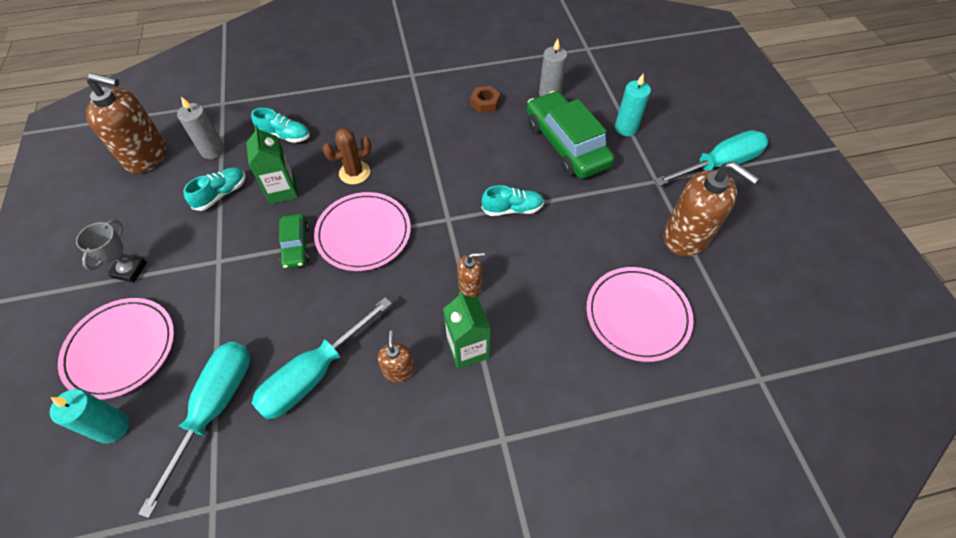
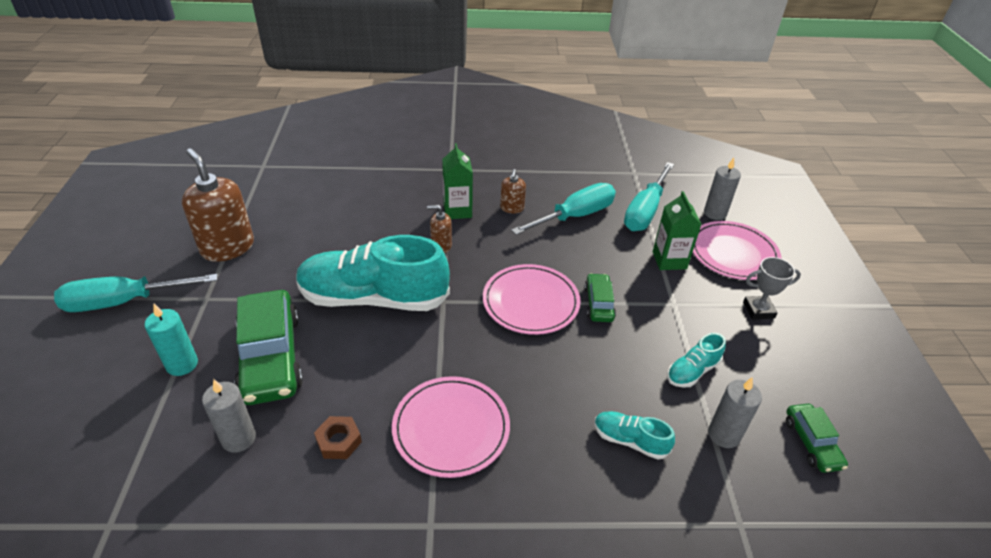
camera: 170 degrees left, 15 degrees down
turquoise candle [50,389,129,444] -> grey candle [704,158,741,220]
grey trophy [76,219,147,283] -> grey trophy turned 60 degrees clockwise [743,257,801,320]
brown soap dispenser [86,73,167,174] -> green car [786,404,848,473]
green carton [246,125,298,204] -> green carton moved to [653,191,701,270]
brown cactus [322,128,372,185] -> none
turquoise shoe [482,185,544,216] -> turquoise shoe [296,235,450,311], size x2.30
pink plate [587,267,694,362] -> pink plate moved to [392,376,510,478]

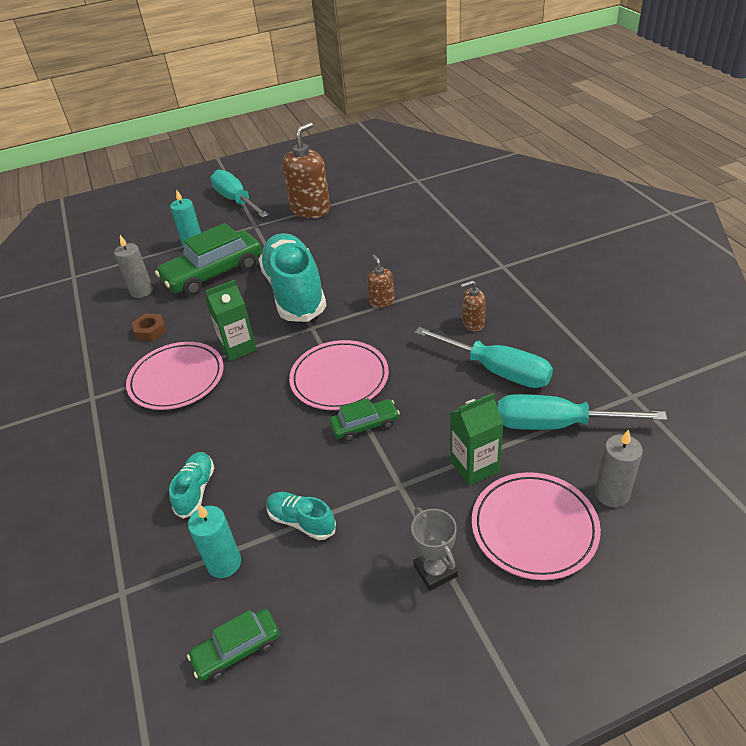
camera: 75 degrees right, 0 degrees up
green carton [442,143,473,219] -> green carton moved to [205,280,257,361]
grey candle [708,377,762,448] -> turquoise candle [188,504,241,578]

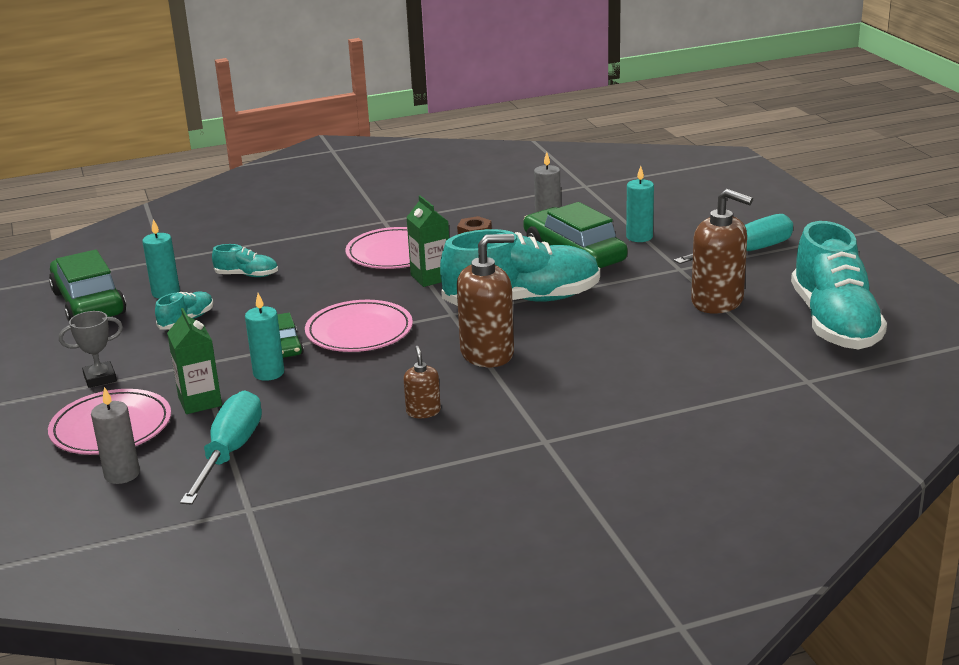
camera: 90 degrees right, 15 degrees down
green car [187,609,280,681] -> green car [49,250,126,321], size x1.97
brown soap dispenser [367,255,394,308] -> brown soap dispenser [457,234,515,367], size x2.01
turquoise screwdriver [415,327,553,388] -> none
none -> turquoise candle [245,293,284,381]
none -> turquoise shoe [791,221,887,350]

